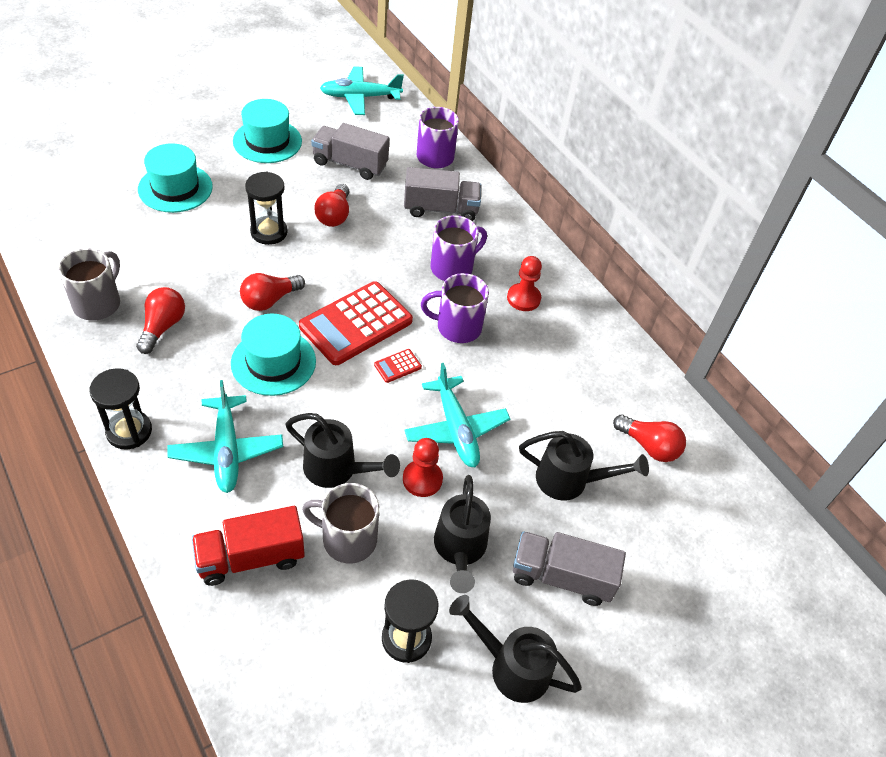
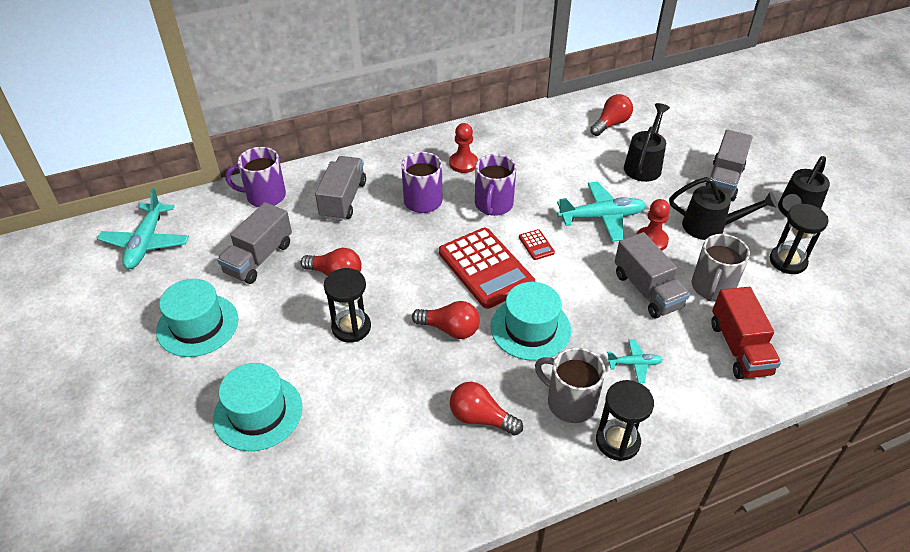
camera: 75 degrees left, 5 degrees down
grey mug [58,248,120,321] -> grey mug moved to [535,347,606,423]
turquoise plane [167,380,283,493] -> turquoise plane [607,339,663,383], size x0.52
red light bulb [240,273,305,311] -> red light bulb turned 45 degrees counterclockwise [412,301,480,339]
black watering can [285,413,400,488] -> grey truck [615,232,690,318]

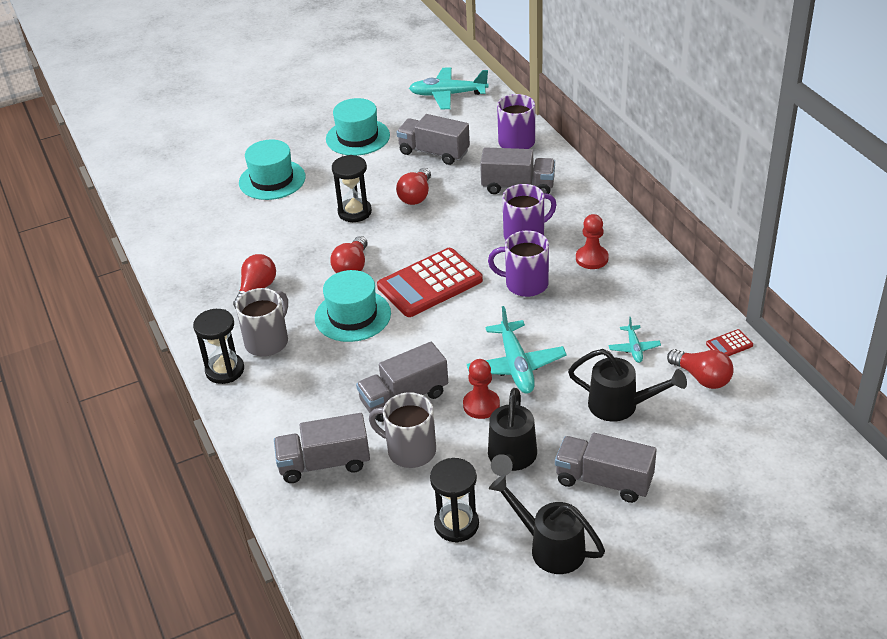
camera: 90 degrees right, 5 degrees down
red calculator [519,229,555,260] -> red calculator moved to [706,329,753,356]
turquoise plane [607,339,663,383] -> turquoise plane moved to [609,317,661,363]
red truck [711,287,781,379] -> grey truck [274,413,370,483]

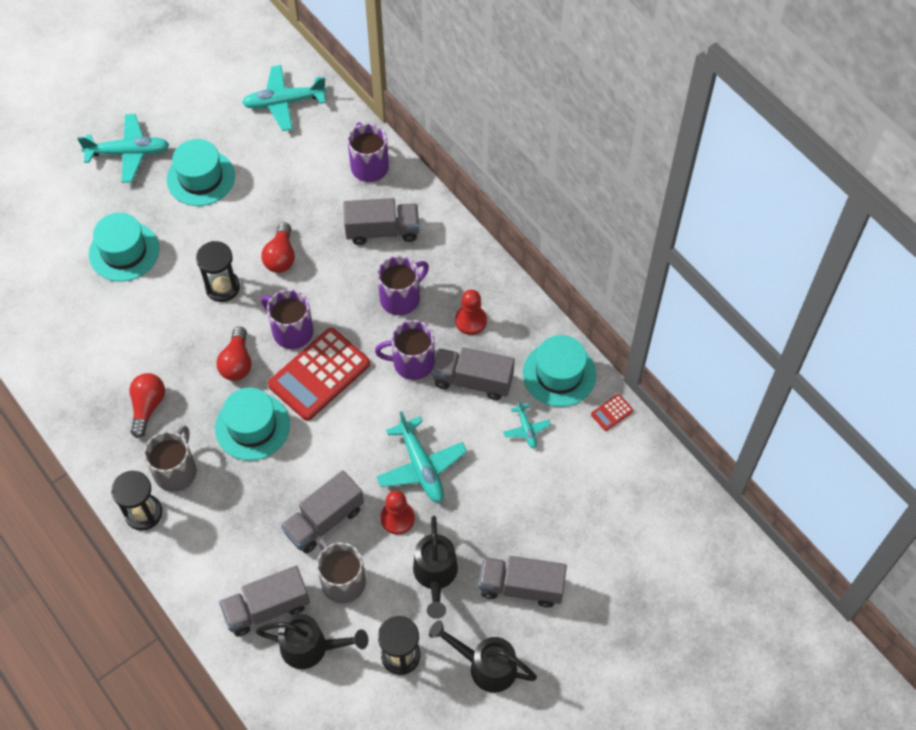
camera: 15 degrees left, 20 degrees up
grey mug [369,392,436,468] -> grey mug turned 45 degrees clockwise [317,539,366,603]
grey truck [397,114,470,165] -> grey truck moved to [432,347,515,400]
black watering can [568,349,687,422] -> black watering can moved to [256,614,368,669]
red light bulb [667,349,734,389] -> none
none -> turquoise plane [77,114,169,183]
none -> purple mug [261,289,313,349]
none -> turquoise hat [523,335,596,407]

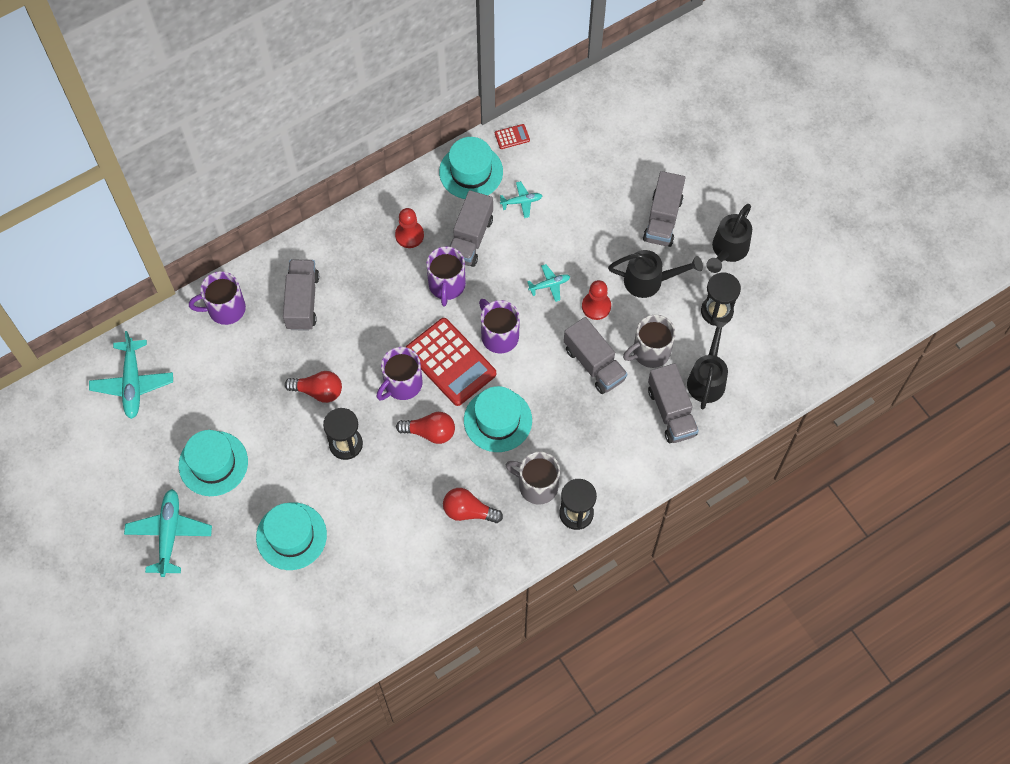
camera: 85 degrees left, 5 degrees up
turquoise plane [376,411,467,503] -> turquoise plane [527,264,570,302], size x0.52
purple mug [377,256,429,315] -> purple mug moved to [479,299,520,354]
red calculator [591,394,633,431] -> red calculator turned 75 degrees counterclockwise [495,124,530,149]

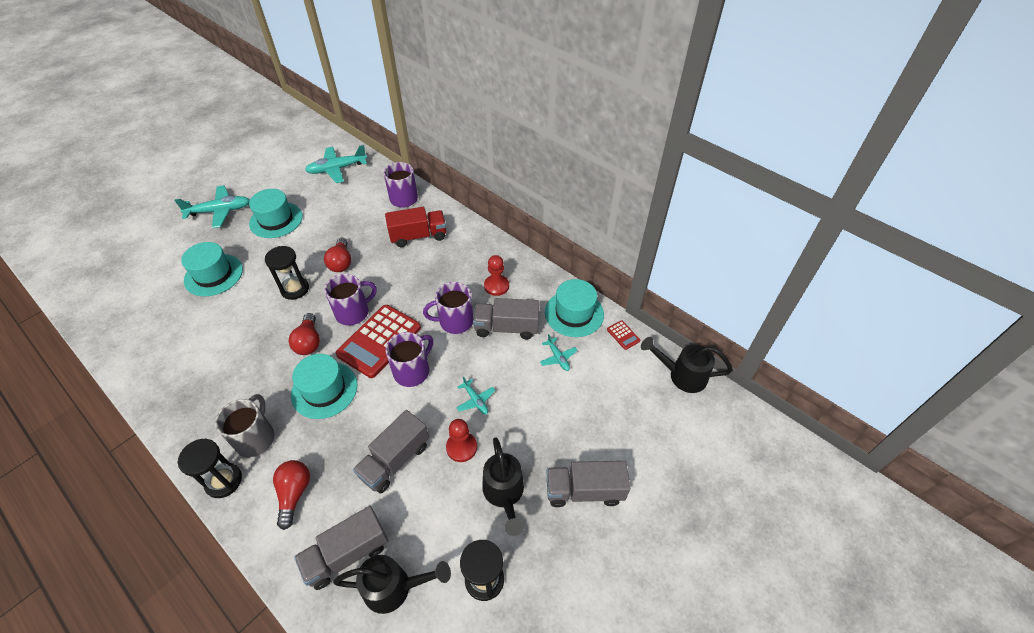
camera: 75 degrees right, 15 degrees down
grey truck [283,260,319,330] -> red truck [385,207,446,247]
purple mug [376,347,422,400] -> purple mug turned 120 degrees clockwise [324,274,377,325]
red light bulb [443,488,503,523] -> red light bulb moved to [273,460,310,530]
grey mug [623,315,676,368] -> none
black watering can [707,204,752,273] -> black watering can moved to [641,337,733,393]

